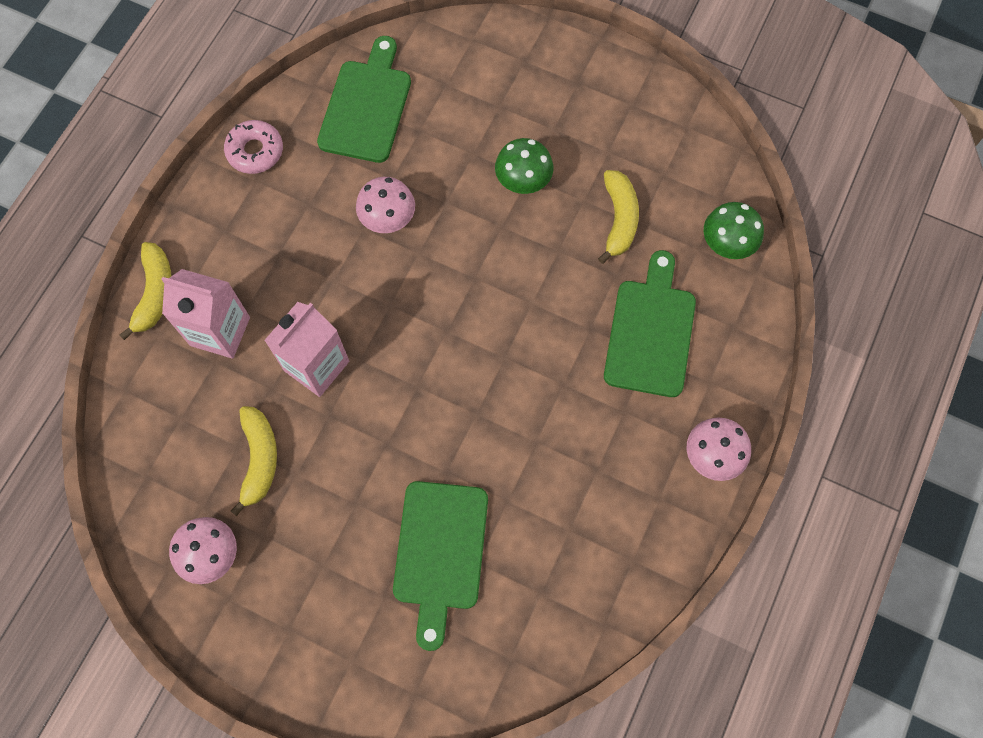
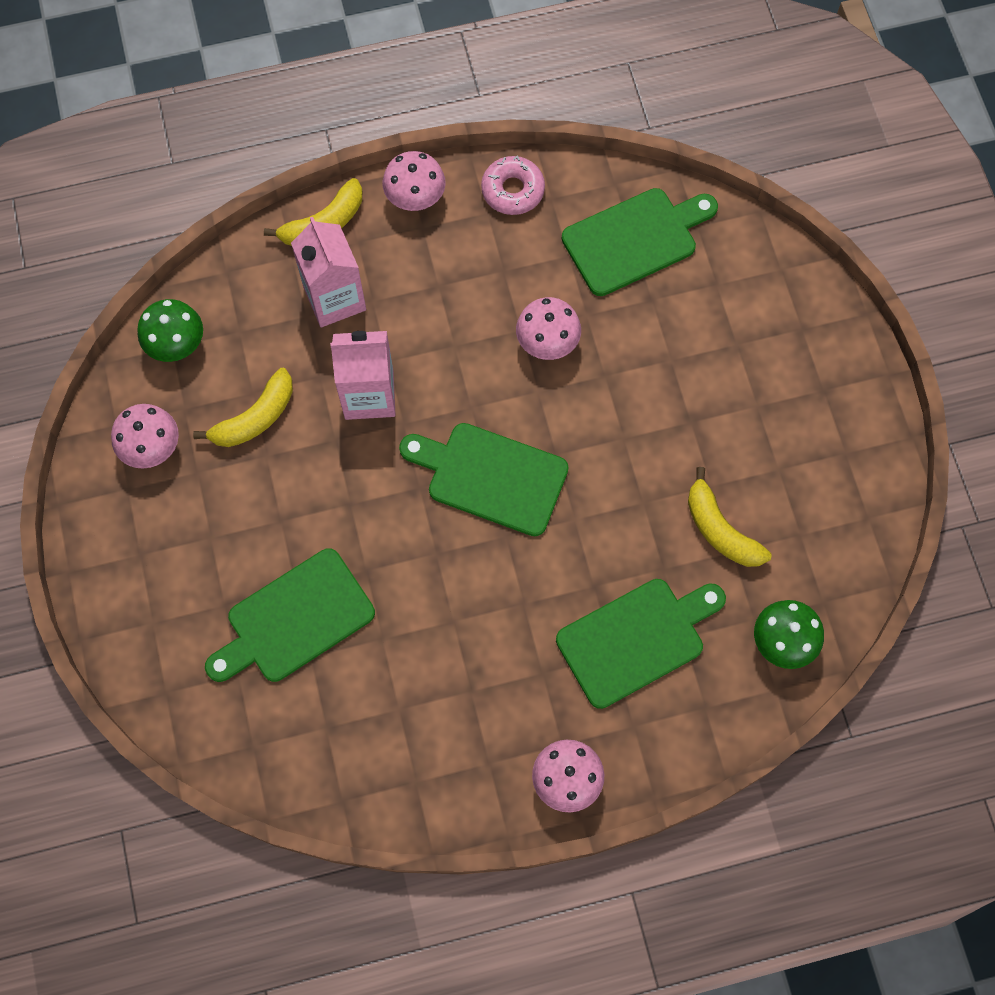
camera: 50 degrees right, 0 degrees up
green mushroom [495,138,553,194] -> green mushroom moved to [137,299,203,362]
yellow banana [598,170,639,264] -> yellow banana turned 90 degrees clockwise [688,467,772,567]
none -> pink mushroom [382,151,446,211]
none -> green cutting board [399,423,569,536]

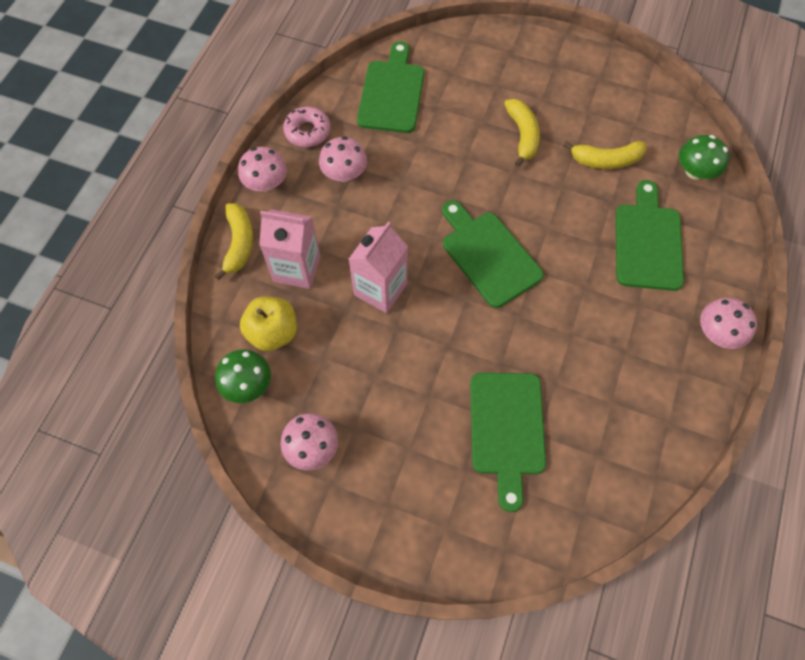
camera: 55 degrees left, 5 degrees down
yellow banana [193,368,293,447] -> yellow banana moved to [504,99,540,167]
green cutting board [399,423,569,536] -> green cutting board turned 90 degrees clockwise [442,200,544,308]
pink mushroom [516,297,581,360] -> pink mushroom moved to [319,136,367,182]
none -> yellow apple [240,296,297,351]

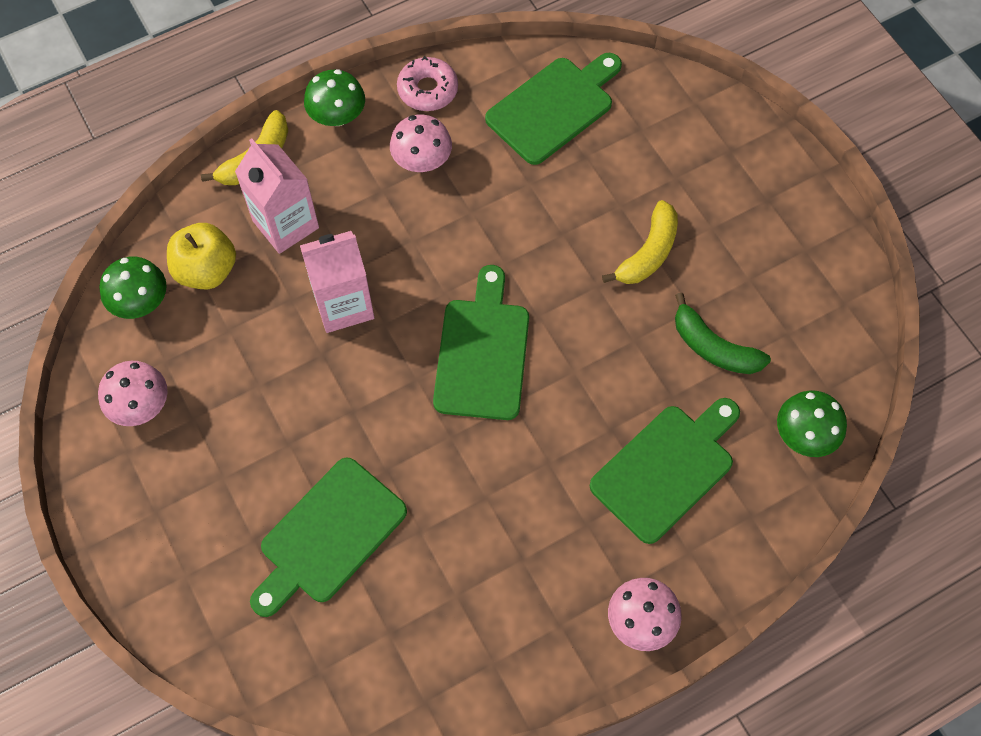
camera: 40 degrees right, 0 degrees up
pink mushroom [238,147,287,192] -> green mushroom [304,69,365,126]
yellow banana [563,141,646,169] -> green banana [675,293,771,374]

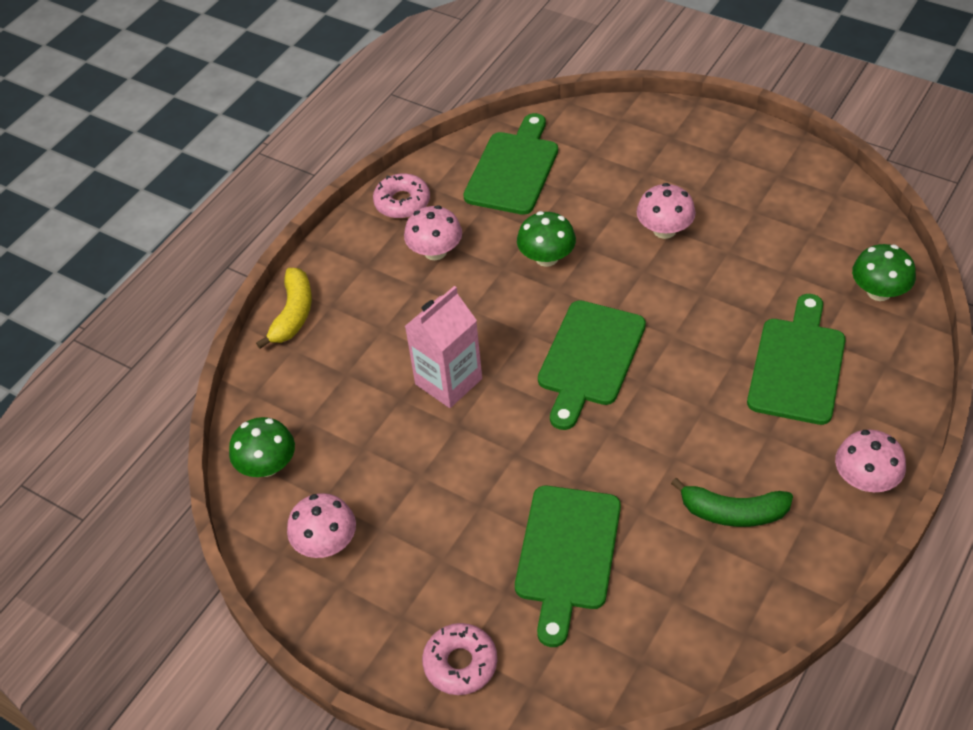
camera: 25 degrees left, 15 degrees down
yellow apple [167,223,236,289] -> none
pink carton [235,139,319,254] -> none
green mushroom [304,69,365,126] -> green mushroom moved to [517,211,576,267]
green cutting board [433,265,529,420] -> green cutting board turned 135 degrees counterclockwise [538,300,646,430]
yellow banana [602,200,678,284] -> pink mushroom [637,183,696,239]
green banana [675,293,771,374] -> green banana moved to [671,478,793,527]
none -> pink donut [422,623,497,695]

